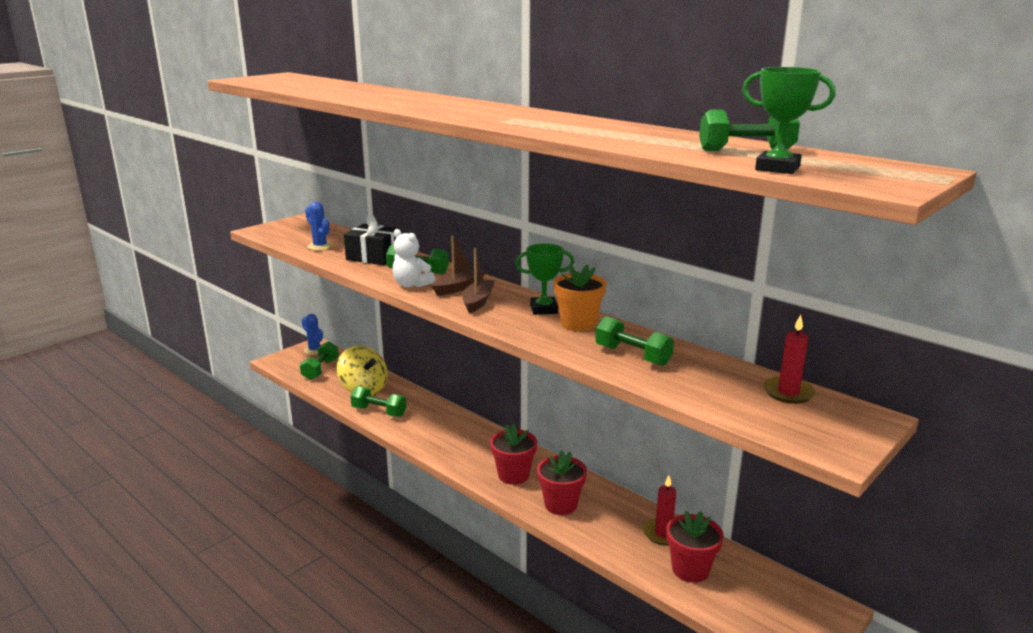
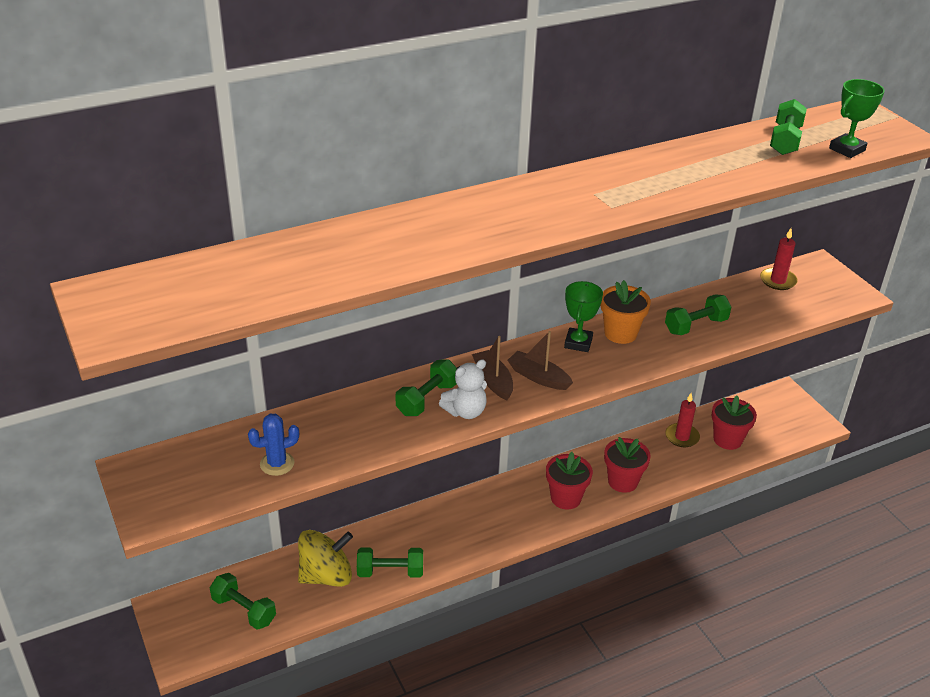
camera: 70 degrees left, 15 degrees up
blue cactus [302,314,323,355] -> none
black gift [344,215,401,265] -> none
green dumbbell [350,386,407,417] -> green dumbbell turned 45 degrees clockwise [357,548,423,578]

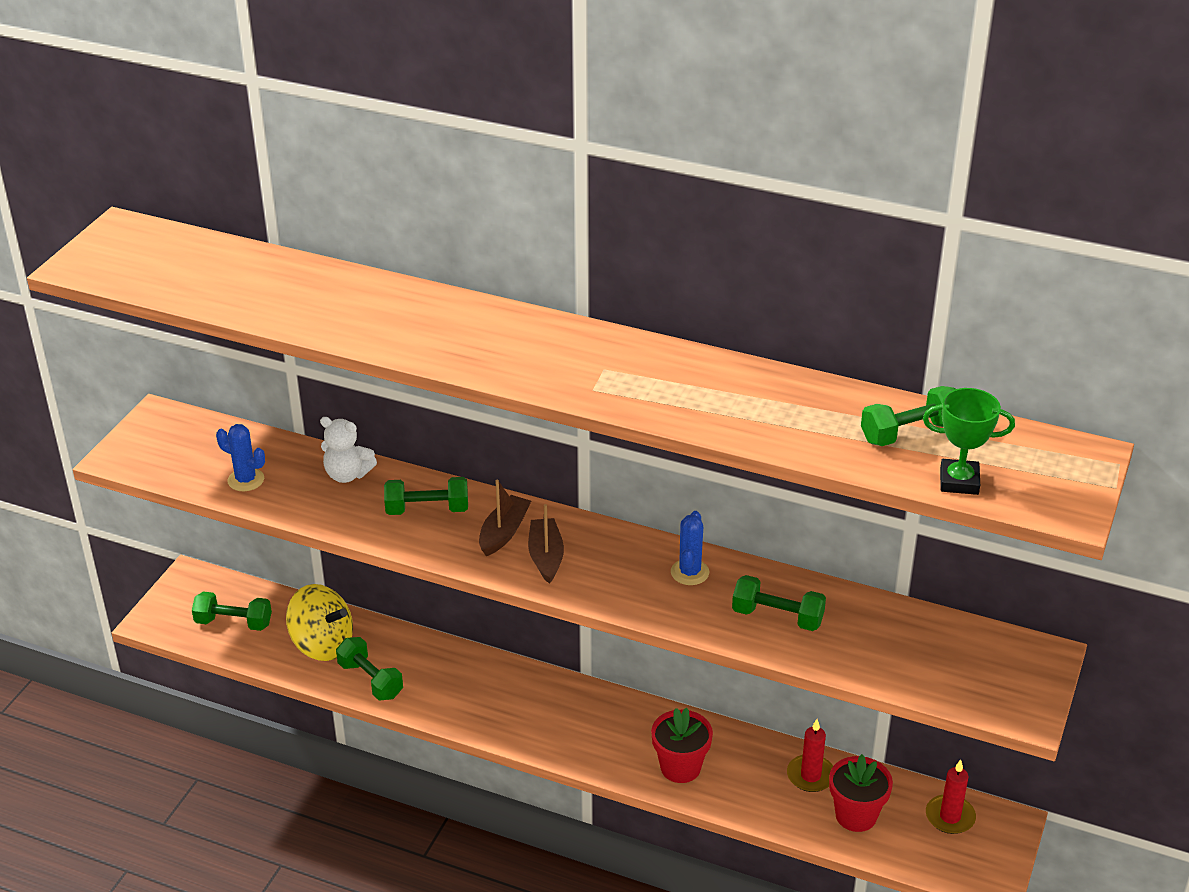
camera: 50 degrees right, 0 degrees up
green dumbbell [209,573,276,629] -> green dumbbell turned 75 degrees counterclockwise [192,592,272,631]
white teddy bear [439,359,487,419] -> white teddy bear moved to [320,417,377,483]
red flower pot [546,452,593,510] -> none
green trophy [564,281,603,352] -> none
orange flower pot [600,280,651,344] -> blue cactus [671,511,709,585]
red candle [760,228,798,290] -> red candle moved to [926,760,976,834]

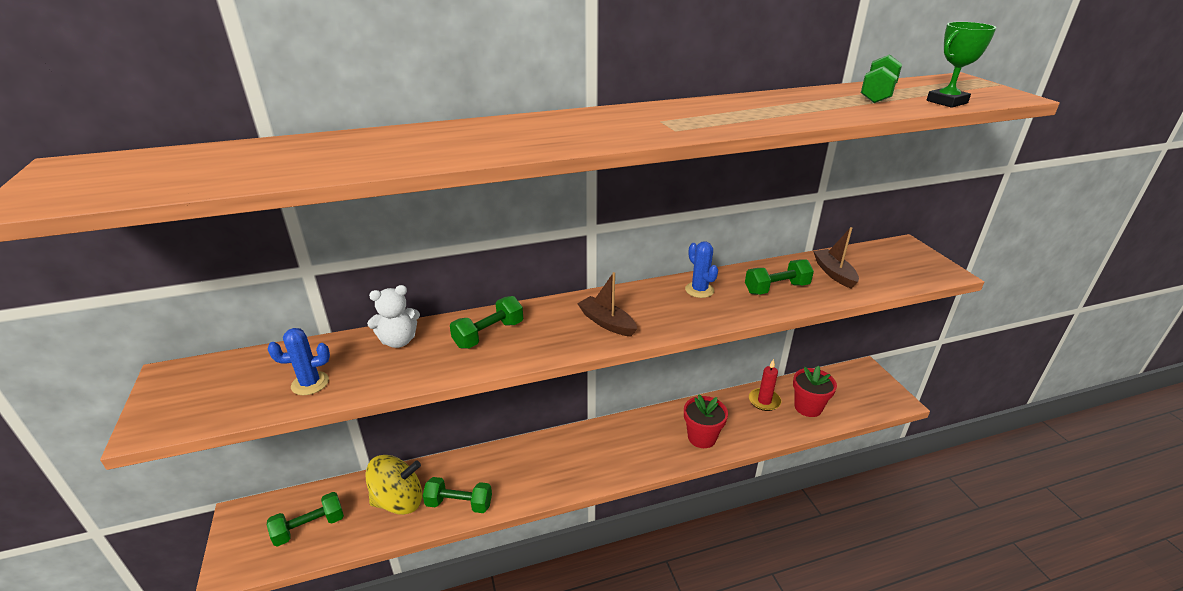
camera: 40 degrees left, 5 degrees down
brown boat [479,480,531,556] -> brown boat moved to [813,227,859,288]
red candle [926,760,976,834] -> none

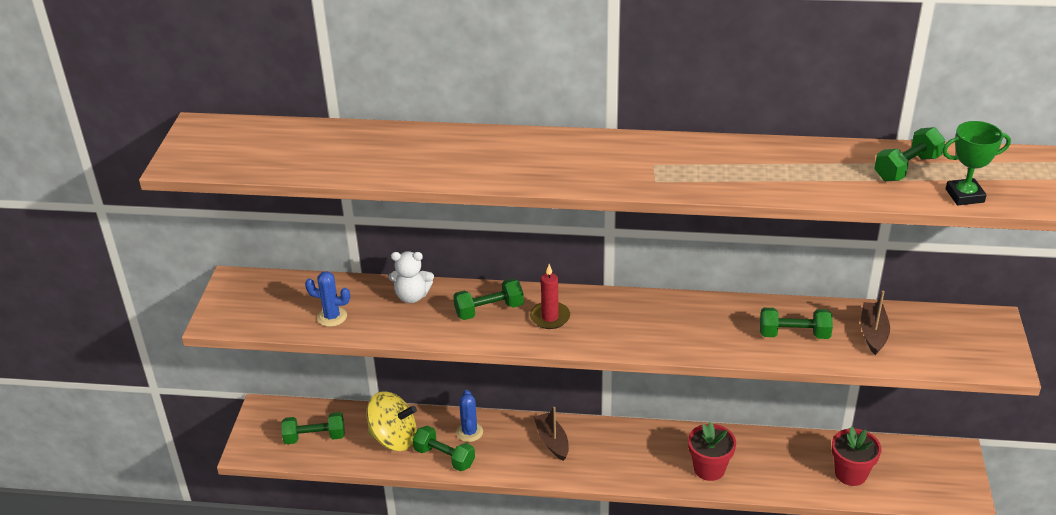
camera: 25 degrees right, 5 degrees up
brown boat [577,272,637,337] -> brown boat moved to [534,407,569,461]
blue cactus [685,241,718,298] -> blue cactus moved to [456,390,483,442]
red candle [749,359,781,411] -> red candle moved to [530,264,570,329]

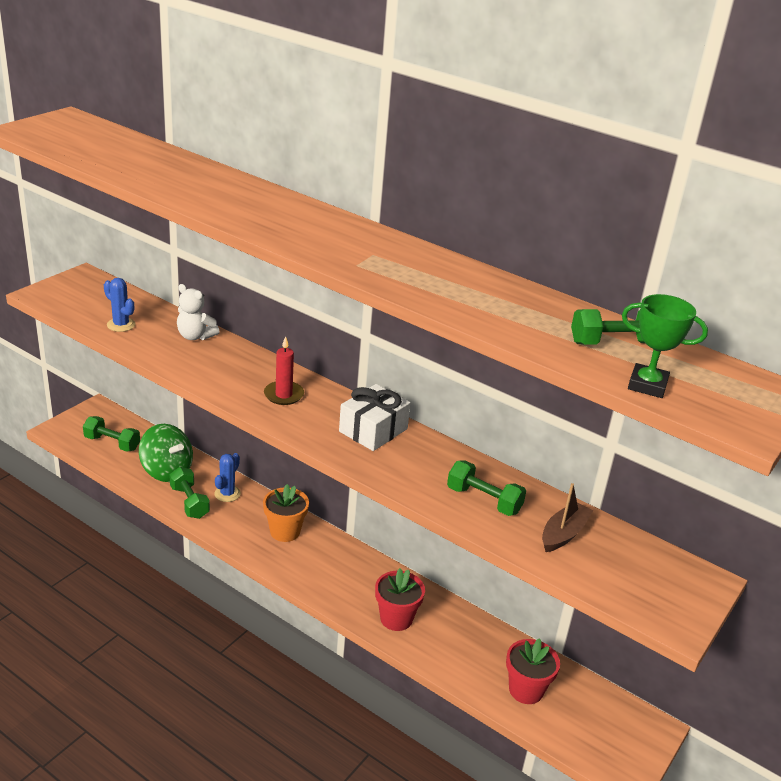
camera: 25 degrees right, 5 degrees down
yellow spinning top [367,391,417,451] -> green spinning top [139,424,193,482]
green dumbbell [453,278,524,320] -> none
brown boat [534,407,569,461] -> orange flower pot [263,484,309,542]
none -> white gift [339,384,411,451]

